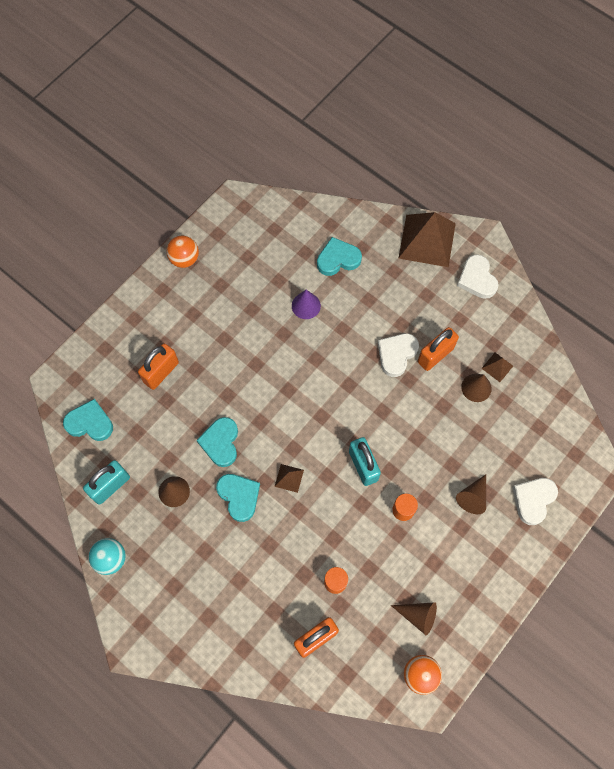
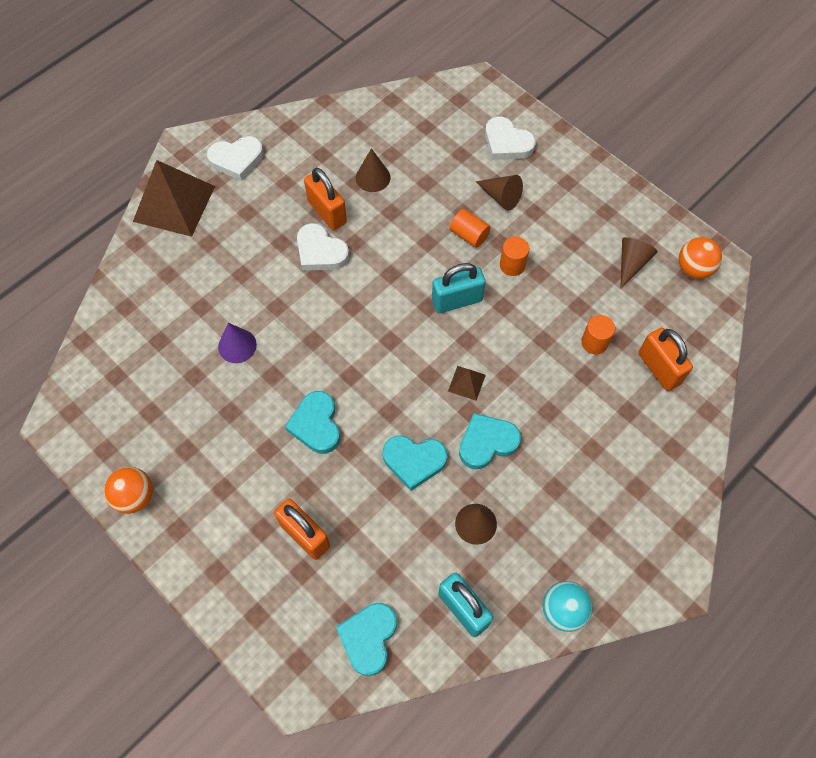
camera: 85 degrees left, 5 degrees down
turquoise heart [317,237,362,276] -> turquoise heart moved to [285,391,340,454]
brown pyramid [481,353,513,382] -> none
none -> orange cylinder [450,209,491,248]

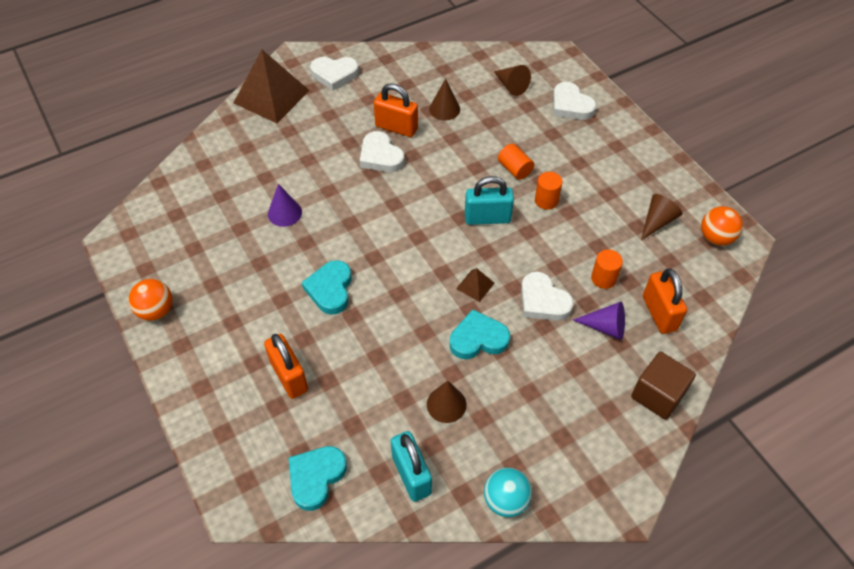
camera: 15 degrees right, 10 degrees down
orange padlock [304,168,347,230] -> orange padlock turned 45 degrees counterclockwise [374,83,418,137]
turquoise heart [383,435,447,491] -> none
brown cone [476,175,523,211] -> brown cone moved to [494,65,531,96]
none -> white heart [521,272,574,321]
none -> purple cone [573,302,625,340]
none -> brown cube [631,352,696,420]

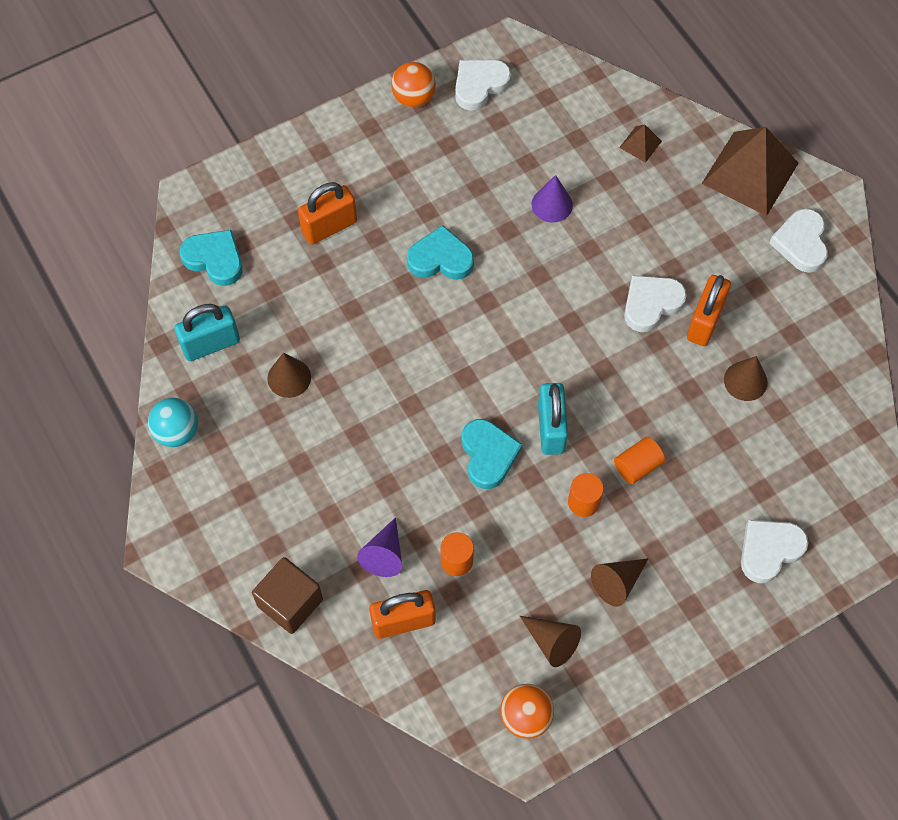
camera: 90 degrees right, 10 degrees up
turquoise heart [450,309,510,359] -> turquoise heart moved to [462,419,522,489]
brown pyramid [456,268,494,302] -> brown pyramid moved to [619,124,662,163]
brown cone [494,65,531,96] -> brown cone moved to [591,559,648,607]
white heart [521,272,574,321] -> white heart moved to [455,60,511,111]

